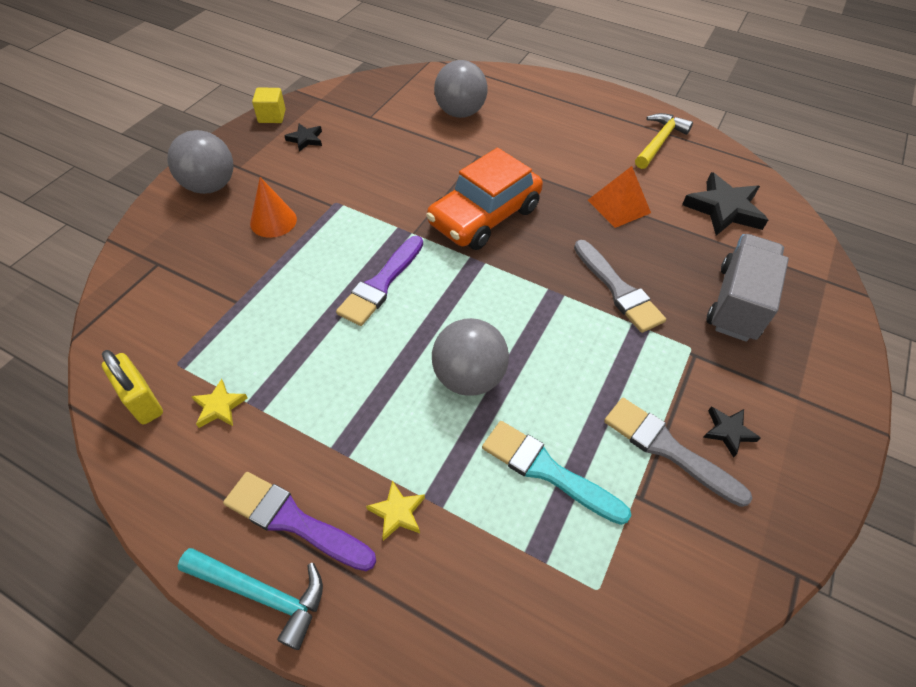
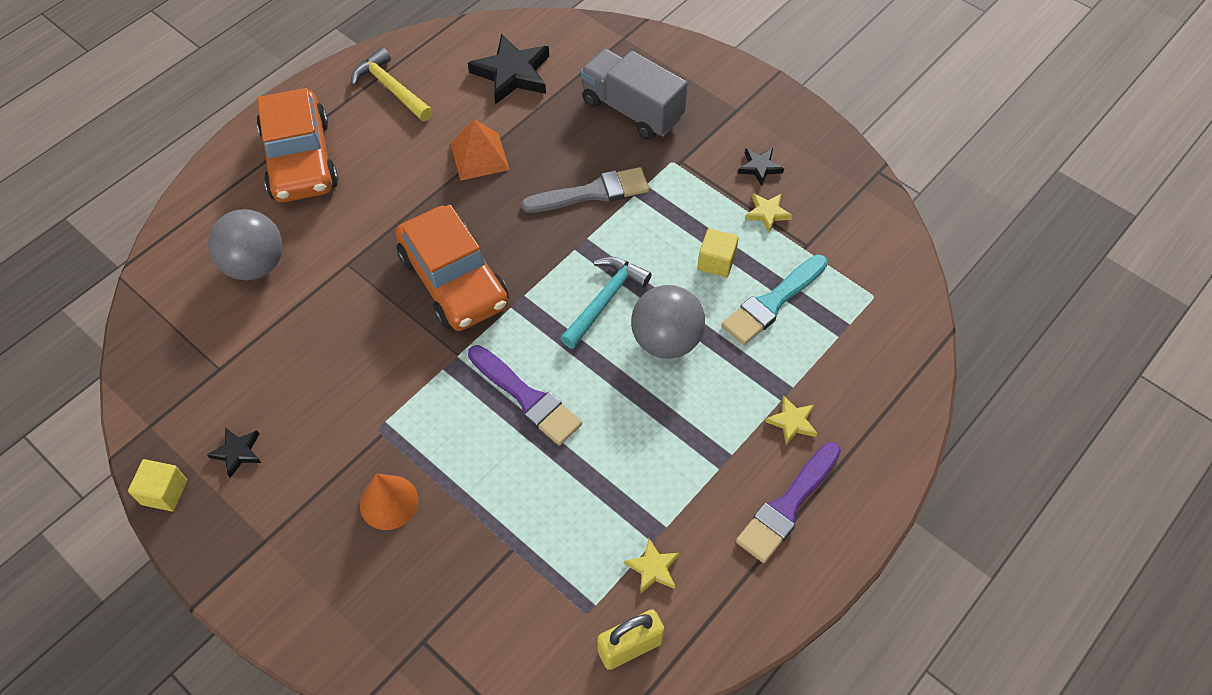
camera: 75 degrees left, 5 degrees up
grey ball [167,130,233,194] -> none
turquoise hammer [177,548,323,650] -> turquoise hammer moved to [560,257,652,349]
grey brush [604,398,753,507] -> yellow star [745,193,793,233]
none -> orange car [257,88,338,202]
none -> yellow cube [697,228,739,278]

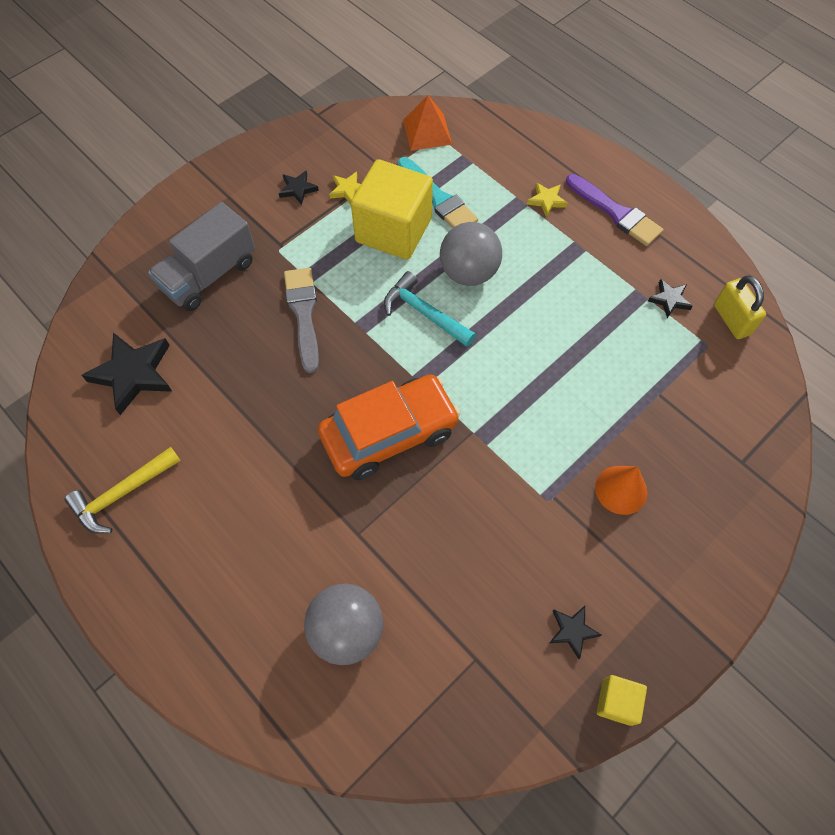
camera: 85 degrees left, 5 degrees up
orange car [257,88,338,202] -> none
orange pyramid [450,119,510,181] -> orange pyramid moved to [403,95,452,151]
purple brush [468,345,582,446] -> none
yellow star [624,538,680,594] -> black star [648,279,693,318]
yellow cube [697,228,739,278] -> yellow cube [351,159,433,260], size x2.20

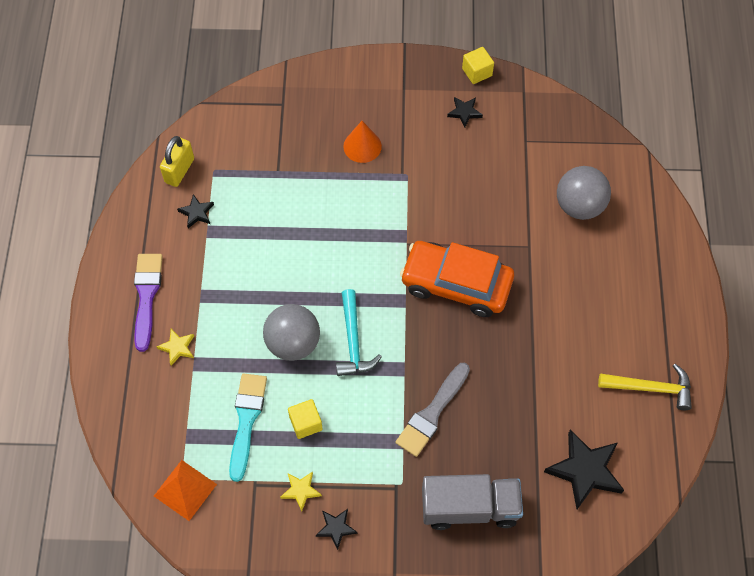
camera: 135 degrees left, 0 degrees up
yellow cube [351,159,433,260] -> yellow cube [288,399,323,439], size x0.45

